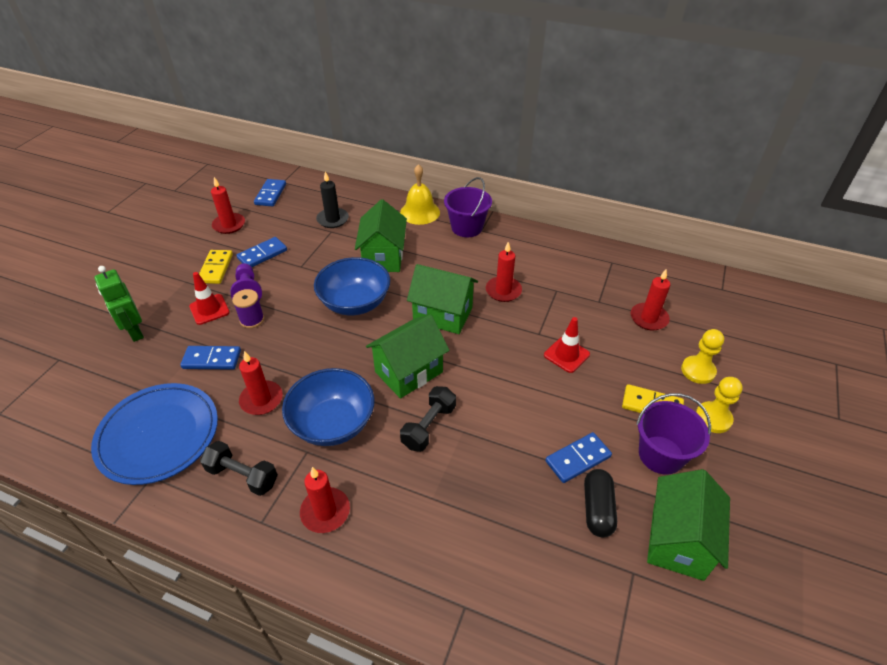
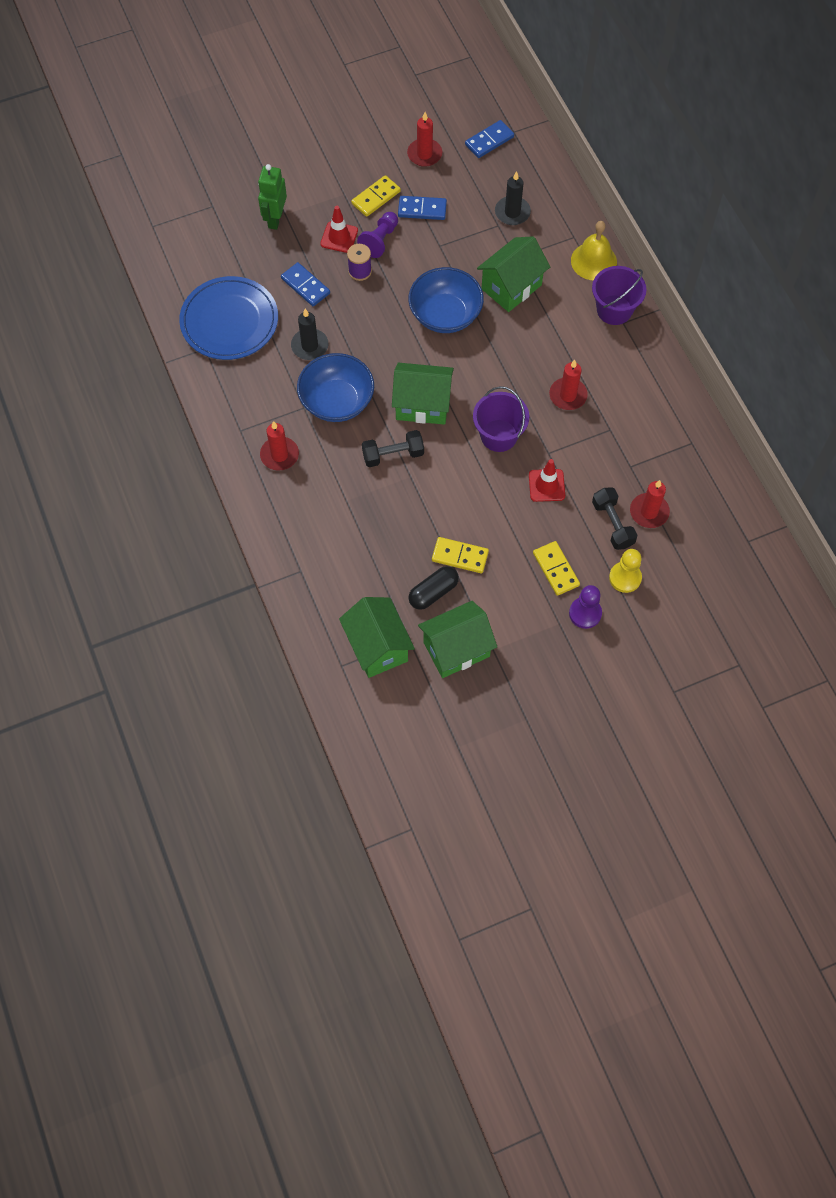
camera: 45 degrees right, 20 degrees up
black dumbbell [200,441,278,496] -> black dumbbell moved to [592,487,637,550]
red candle [239,351,283,415] -> black candle [291,309,329,360]
green house [407,264,478,334] -> green house moved to [339,597,415,678]
blue domino [545,432,612,483] -> yellow domino [432,537,489,573]
purple bucket [636,393,711,475] -> purple bucket moved to [473,386,529,452]
yellow pawn [696,377,743,433] -> purple pawn [569,585,602,629]

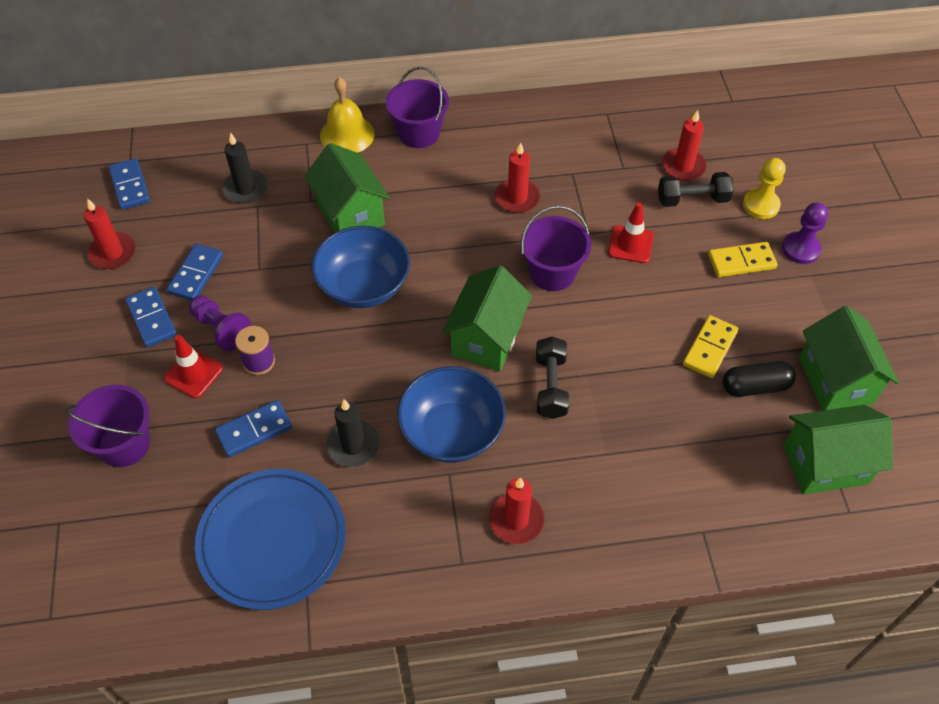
camera: 75 degrees left, 10 degrees down
green robot [258,164,287,230] -> purple bucket [66,385,150,467]
yellow domino [351,175,401,217] -> blue domino [125,287,177,348]
black capsule [408,566,459,610] -> black capsule turned 75 degrees counterclockwise [723,361,796,397]

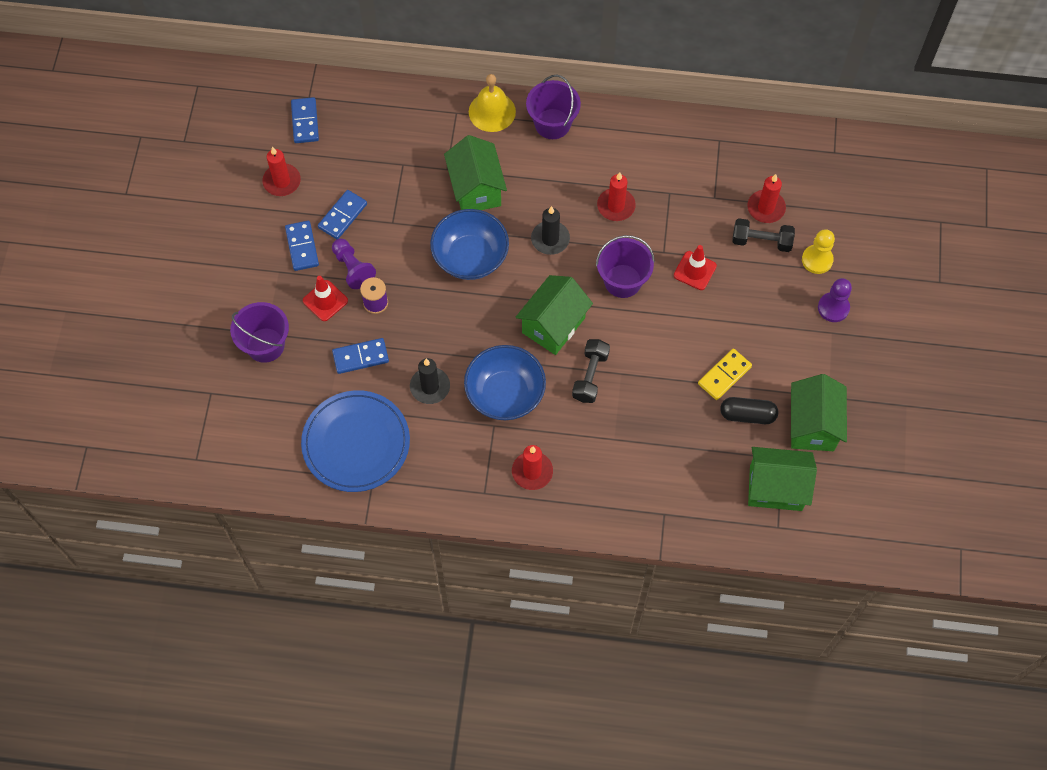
camera: 15 degrees right, 10 degrees up
black candle [222,132,267,204] -> black candle moved to [531,206,570,255]
yellow domino [708,242,778,277] -> none

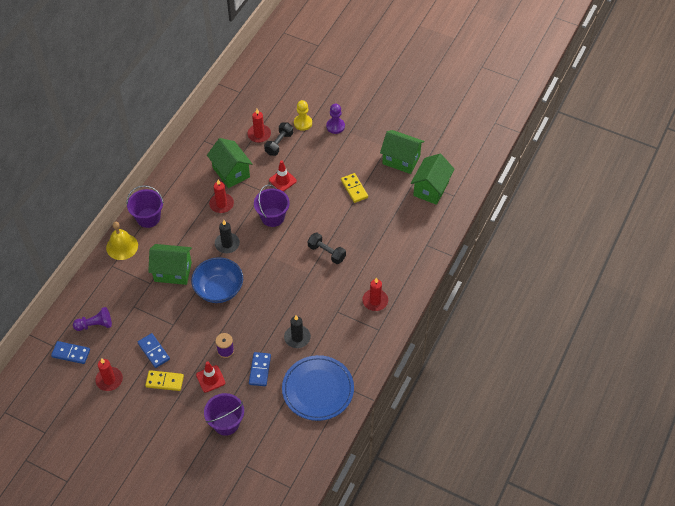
camera: 70 degrees left, 10 degrees down
blue domino [285,221,319,271] -> yellow domino [145,370,184,391]
purple pawn [332,238,376,289] -> purple pawn moved to [73,307,112,331]
blue bowl [464,345,546,420] -> none
green house [516,275,593,355] -> green house moved to [207,138,252,188]
black capsule [720,397,778,424] -> none

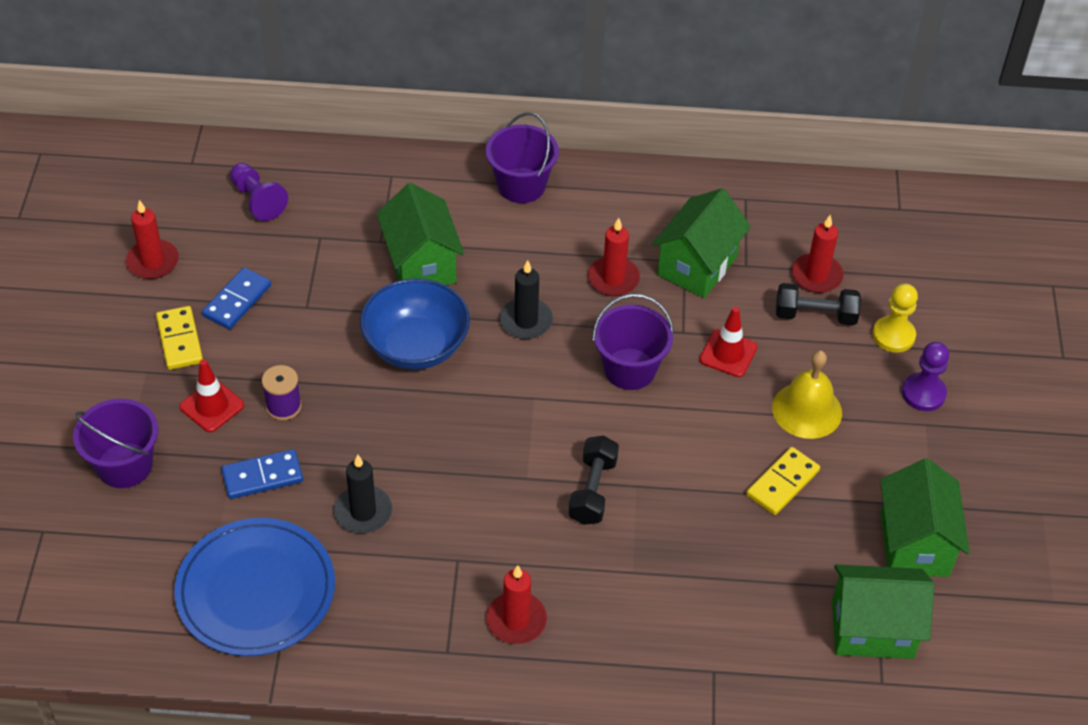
camera: 65 degrees right, 5 degrees down
blue domino [51,341,90,364] -> none
yellow bell [106,222,138,260] -> yellow bell moved to [772,350,842,439]

